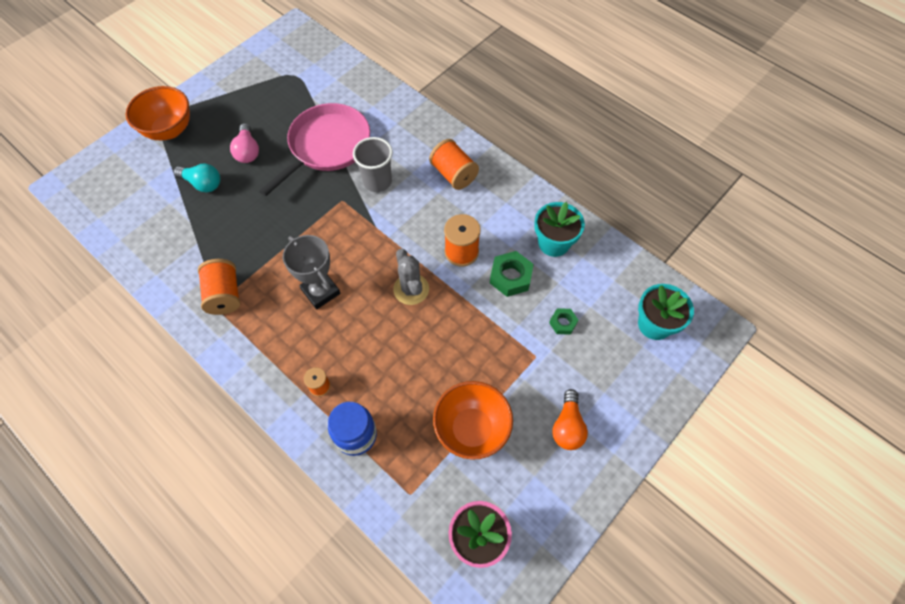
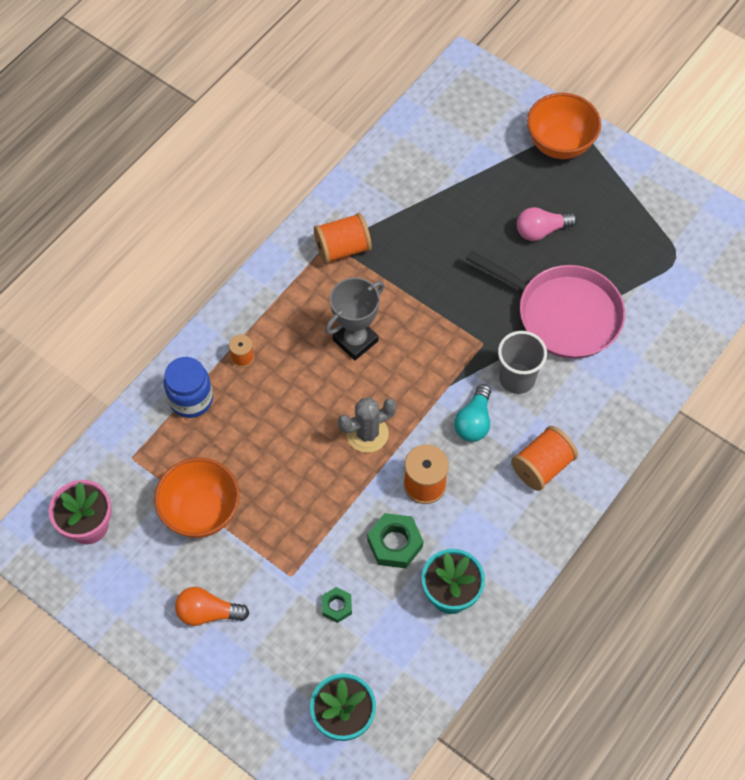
camera: 85 degrees right, 0 degrees up
turquoise light bulb [173,164,220,192] -> turquoise light bulb moved to [454,384,491,442]

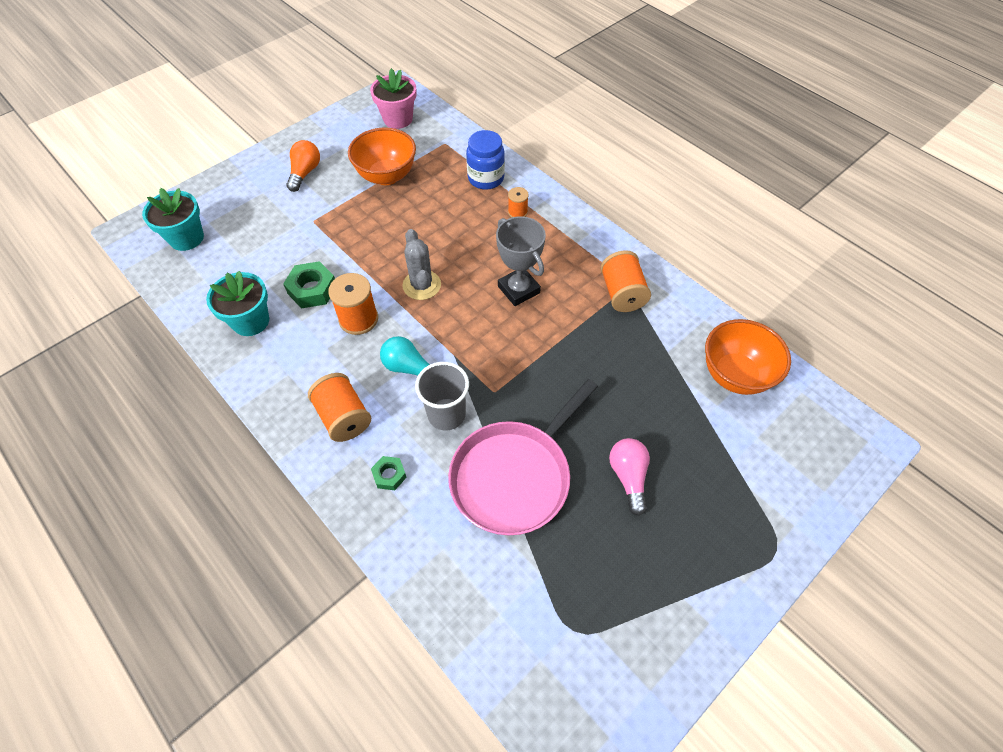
camera: 100 degrees right, 5 degrees down
green nut [322,587,352,623] -> green nut moved to [371,456,407,490]
orange bowl [527,93,601,159] -> orange bowl moved to [705,319,791,395]

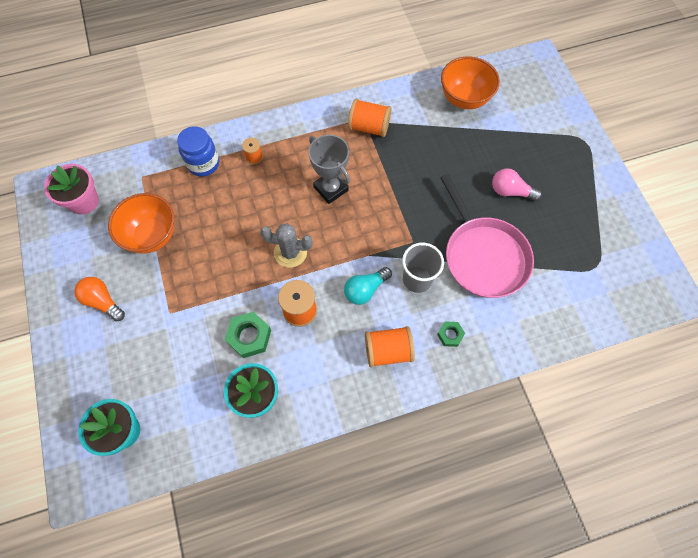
camera: 65 degrees left, 10 degrees up
grey trophy [496,216,546,306] -> grey trophy turned 60 degrees clockwise [308,135,350,204]

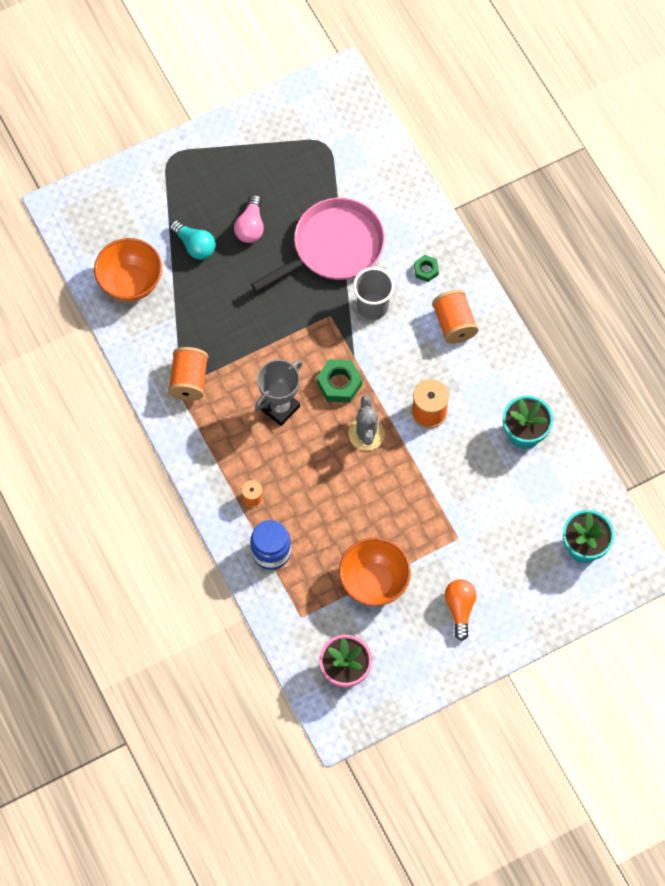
camera: 100 degrees left, 0 degrees up
orange light bulb [74,277,125,321] -> orange light bulb turned 150 degrees clockwise [445,579,477,641]
green nut [225,312,271,358] -> green nut moved to [317,359,362,403]
turquoise light bulb [344,267,392,305] -> turquoise light bulb moved to [170,220,216,260]

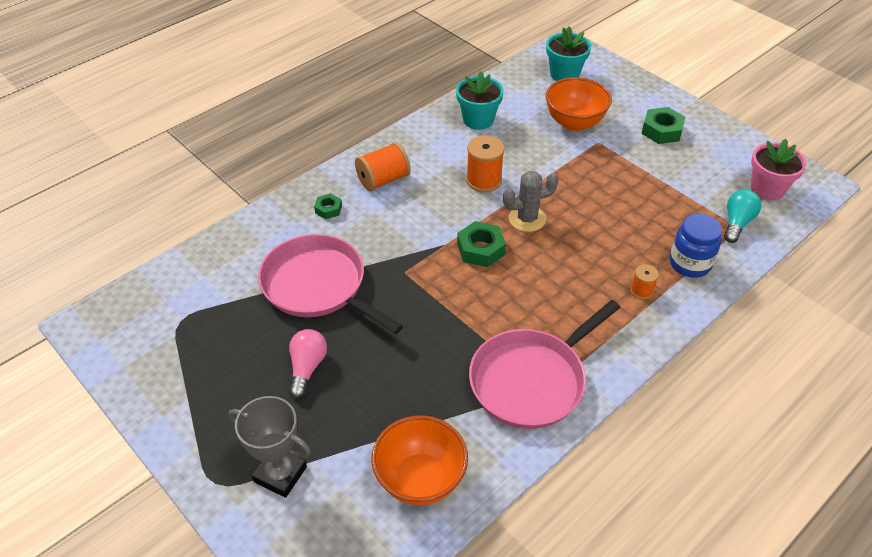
camera: 105 degrees left, 20 degrees down
orange spool [168,347,208,401] -> pink pan [469,300,620,429]
turquoise light bulb [170,220,216,260] -> turquoise light bulb moved to [724,189,761,243]
pink light bulb [234,195,264,243] -> pink light bulb turned 75 degrees counterclockwise [289,329,327,399]
grey trophy [255,359,303,426] -> grey trophy moved to [228,396,311,498]
orange bowl [339,538,411,606] -> orange bowl moved to [546,77,612,131]
grey cup [353,267,394,320] -> none
orange light bulb [445,579,477,641] -> green nut [642,107,685,144]

